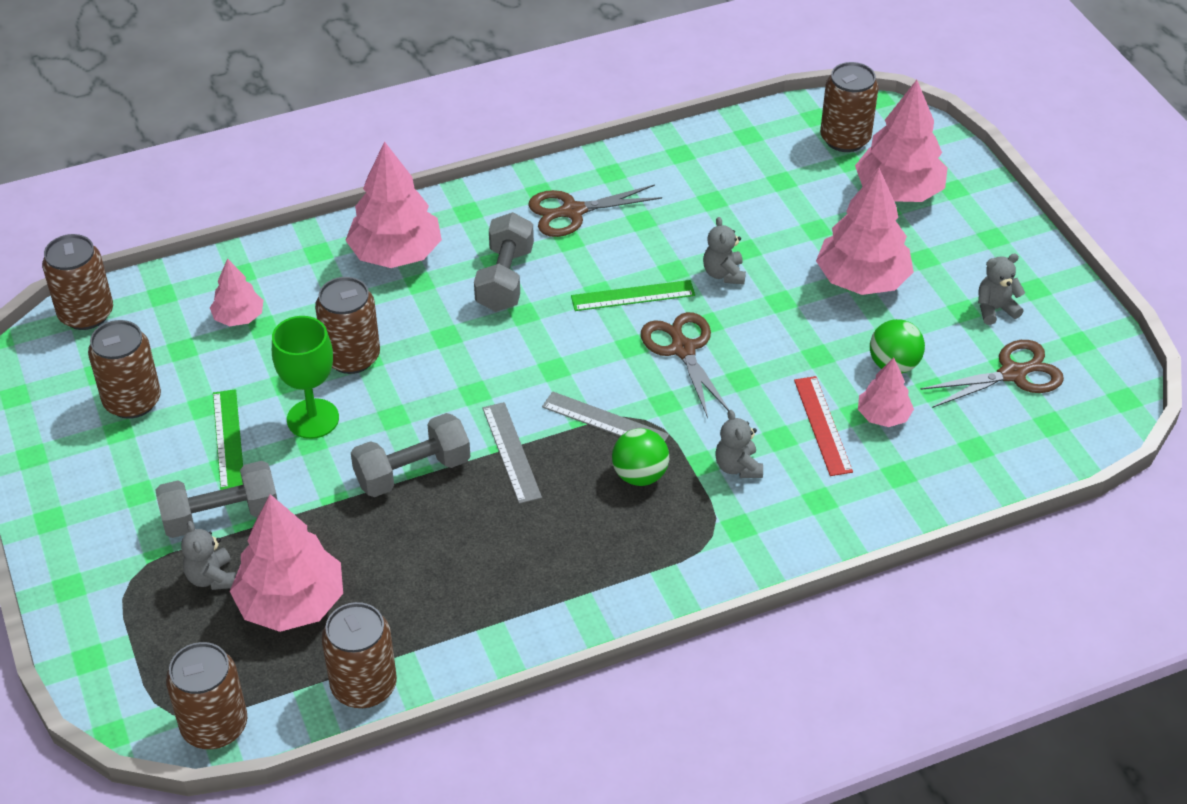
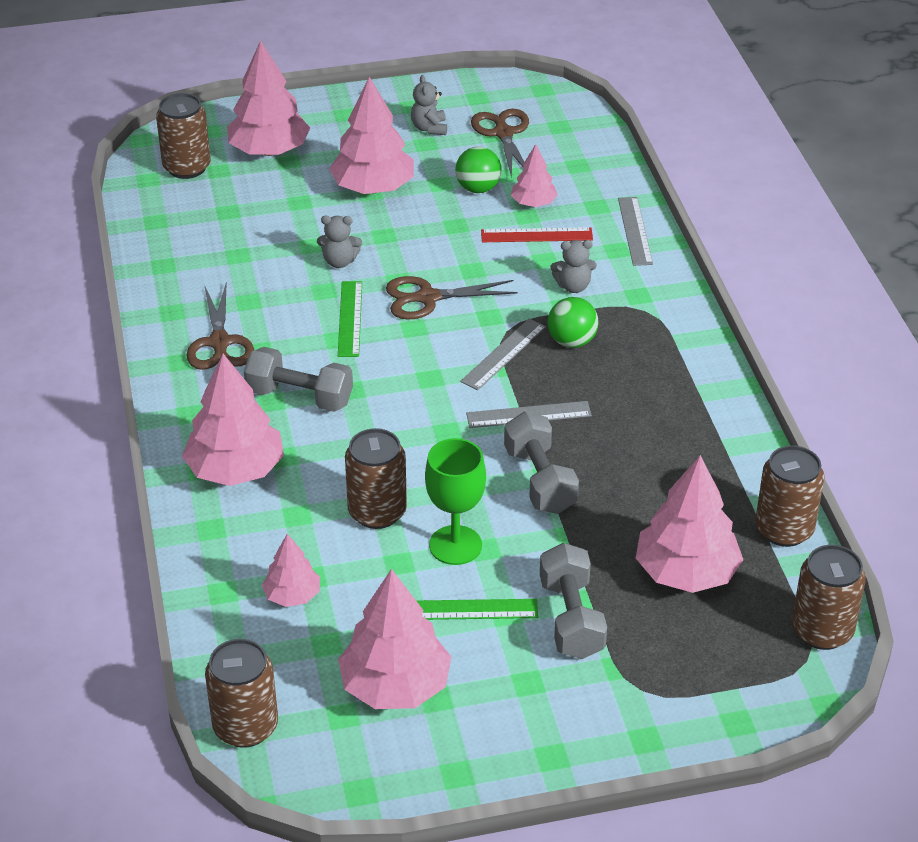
camera: 80 degrees left, 5 degrees down
brown can [88,320,161,419] -> pink tree [338,569,451,709]
grey teddy bear [181,521,236,590] -> none
none -> grey ruler [618,197,653,266]

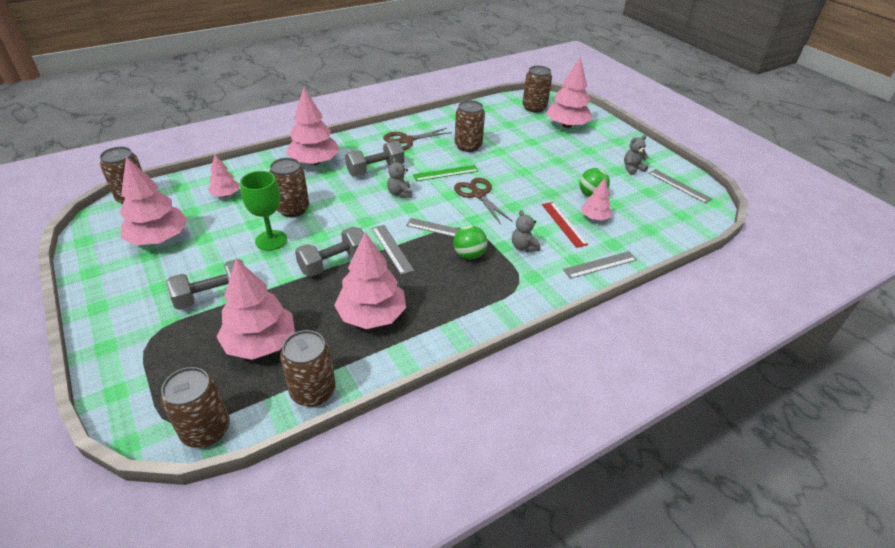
camera: 70 degrees right, 0 degrees up
grey dumbbell [244,347,353,412] -> grey dumbbell turned 60 degrees clockwise [345,141,404,176]
grey teddy bear [317,216,362,268] -> grey teddy bear moved to [387,158,412,198]
pink tree [329,77,414,194] -> pink tree moved to [334,232,406,329]
green ruler [417,599,538,620] -> none
brown scissors [471,109,529,178] -> none
none -> brown can [454,100,485,152]
none -> grey ruler [649,169,712,204]

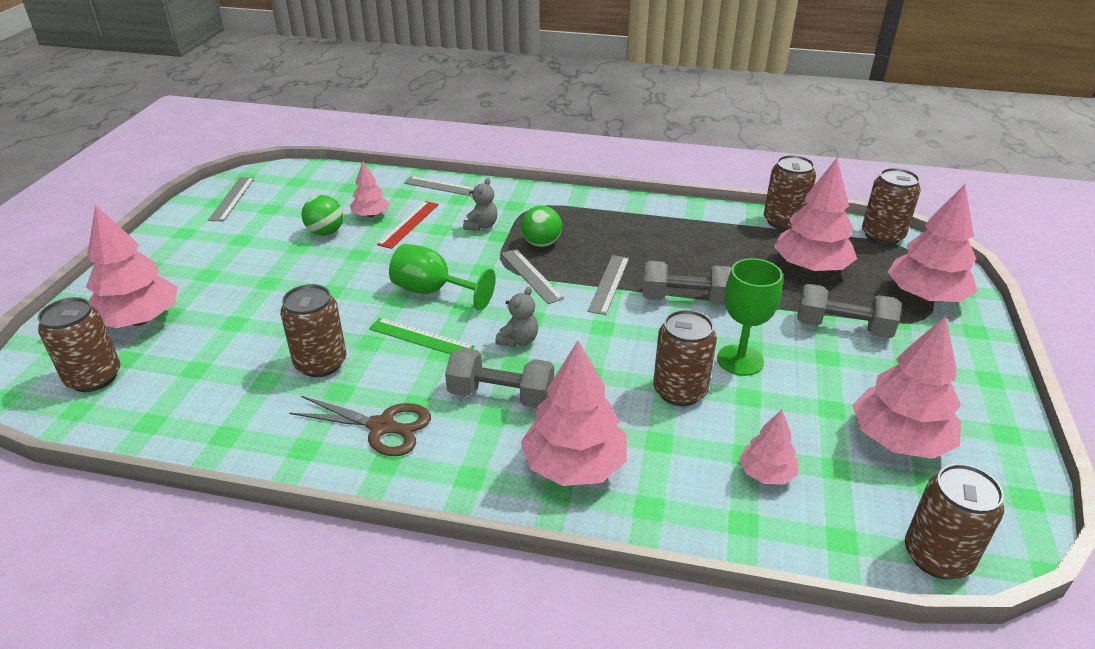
camera: 135 degrees left, 5 degrees down
pink tree [334,232,406,329] -> pink tree moved to [888,184,978,302]
brown scissors [454,178,513,224] -> green goblet [389,244,496,311]
grey teddy bear [624,135,649,175] -> none

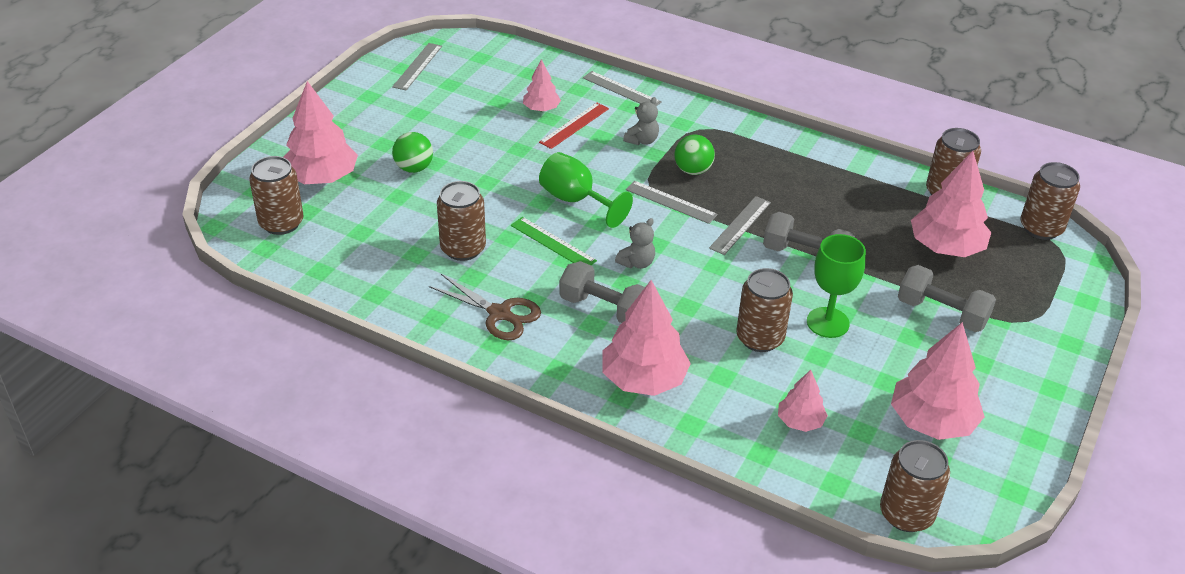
camera: 15 degrees right, 5 degrees up
green ball [302,195,343,236] -> green ball moved to [392,132,433,173]
grey ruler [501,249,564,304] -> grey ruler turned 45 degrees counterclockwise [626,181,718,224]
pink tree [888,184,978,302] -> none

